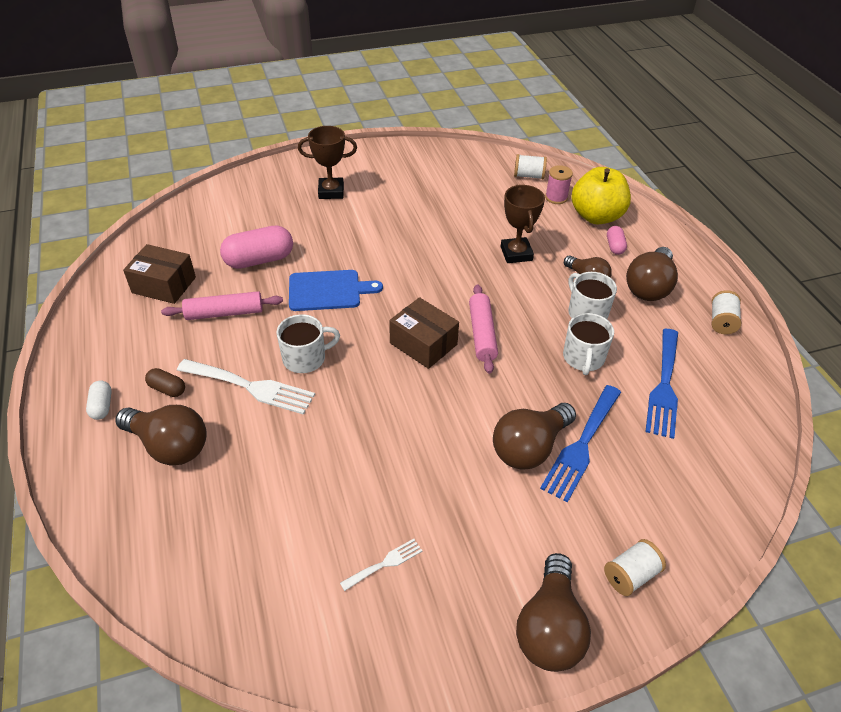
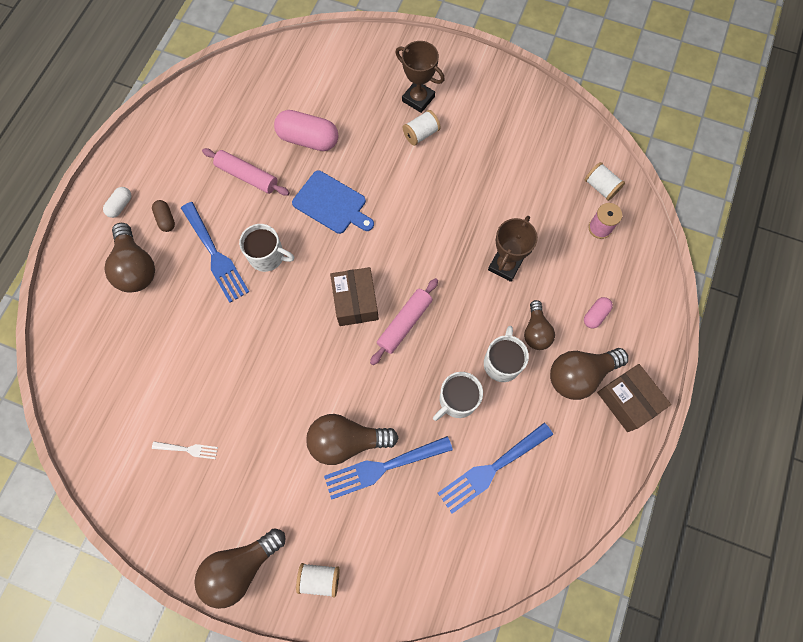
camera: 40 degrees right, 25 degrees up
brown box [123,244,196,304] -> brown box moved to [597,364,671,432]
white fork [177,359,315,415] -> blue fork [181,202,249,303]
yellow apple [571,167,631,224] -> none
white spool [712,290,741,334] -> white spool moved to [403,110,440,146]

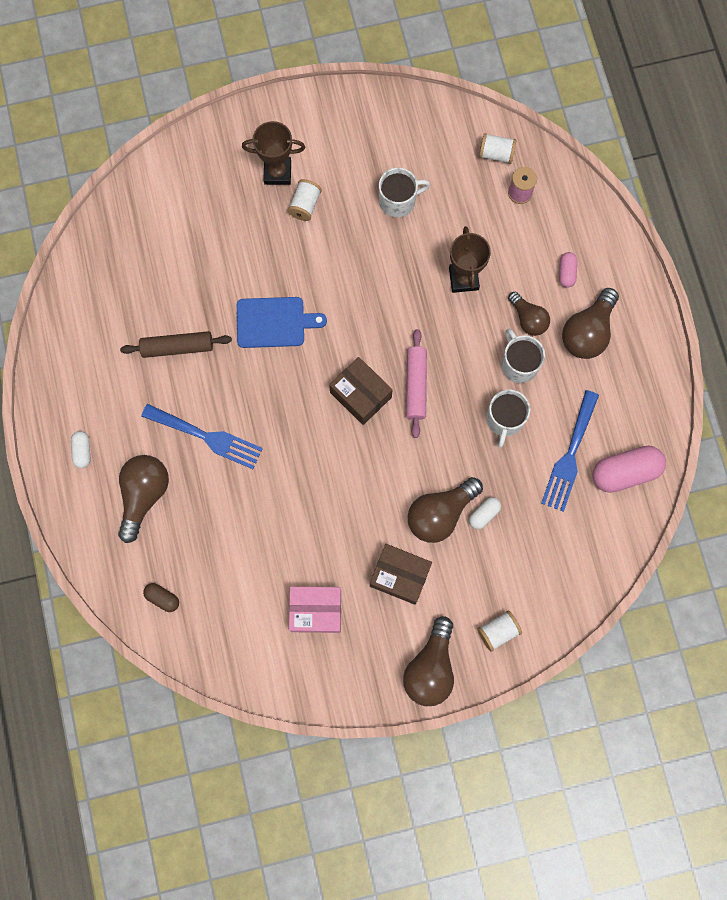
camera: 35 degrees left, 5 degrees up
brown light bulb [104,223,155,292] -> brown light bulb turned 105 degrees counterclockwise [118,455,169,543]
brown capsule [152,200,175,232] -> brown capsule moved to [143,583,179,612]
white fork [152,442,218,459] -> pink box [289,587,341,633]
pink rolling pin [202,148,290,196] -> brown rolling pin [120,331,232,358]
white mug [239,224,295,272] -> white mug moved to [379,168,430,217]
pink capsule [274,110,338,151] -> pink capsule moved to [593,446,666,493]
blue fork [324,436,453,500] -> white capsule [469,497,501,529]
brown box [597,364,671,432] -> brown box moved to [370,544,432,605]

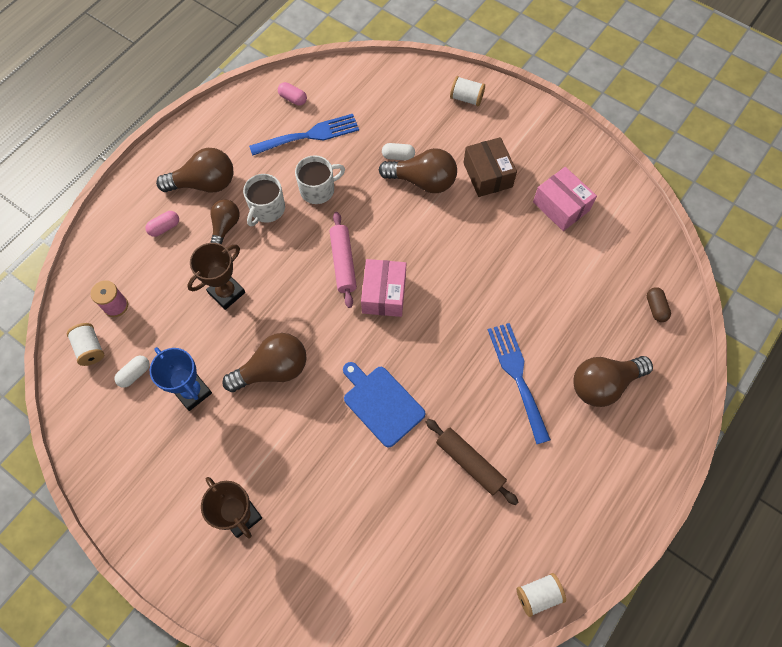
camera: 130 degrees left, 10 degrees down
white capsule [71,431,91,468] -> white capsule moved to [114,356,149,388]
white spool [288,179,322,221] -> white spool moved to [517,573,566,617]
brown box [329,357,392,425] -> pink box [361,259,406,317]
white mug [379,168,430,217] -> blue trophy [150,347,212,411]
brown light bulb [403,616,454,706] -> brown light bulb moved to [222,333,307,392]
pink rolling pin [406,329,427,438] -> pink rolling pin turned 60 degrees counterclockwise [329,212,357,308]
pink capsule [593,446,666,493] -> pink capsule [278,82,307,105], size x0.51

